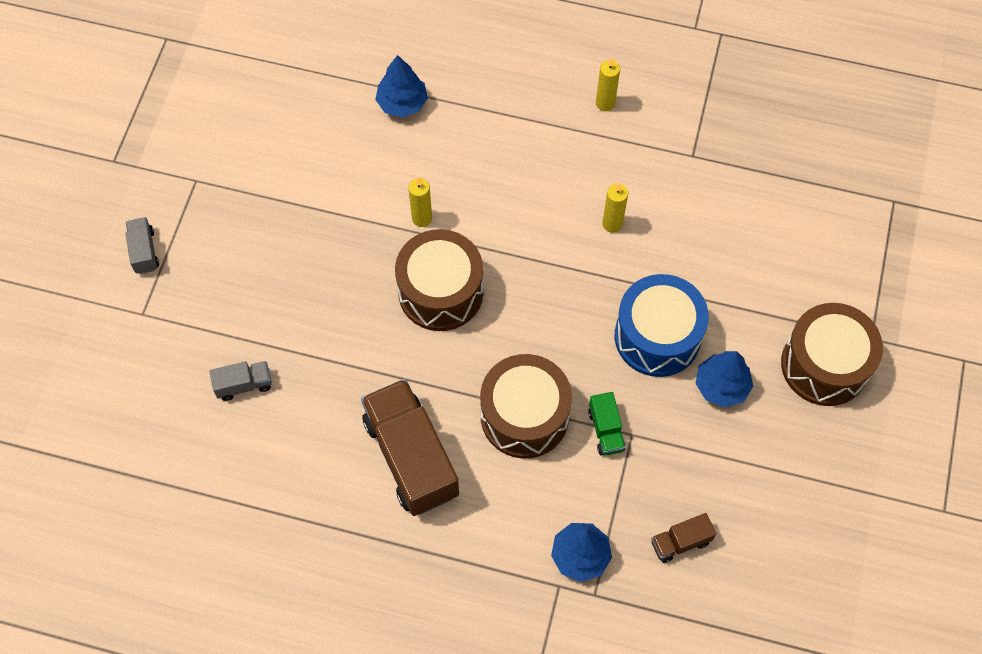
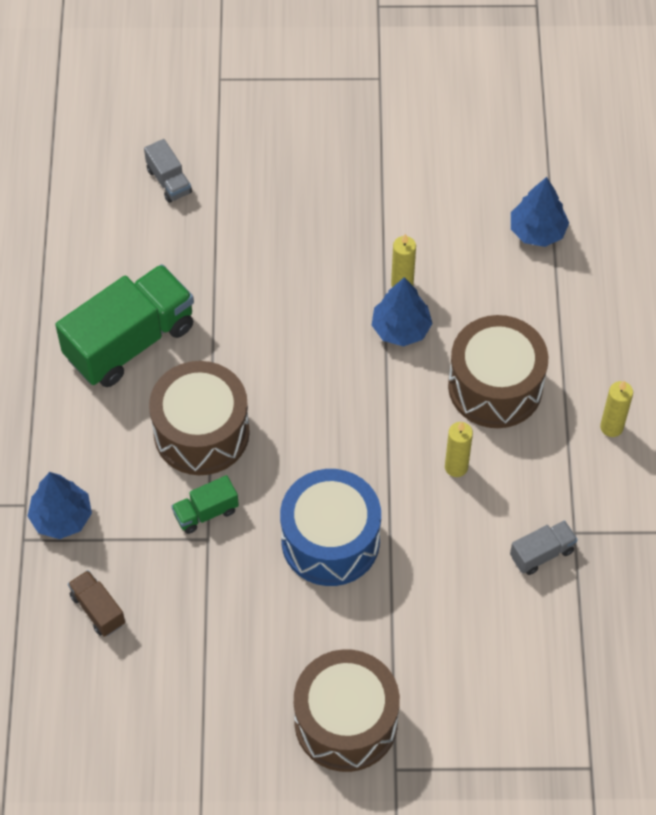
camera: 75 degrees right, 5 degrees down
grey truck [126,217,159,274] -> grey truck moved to [510,520,578,575]
brown truck [361,379,459,516] -> green truck [55,264,194,387]
brown drum [395,229,483,331] -> brown drum moved to [448,315,548,428]
blue tree [695,351,753,408] -> blue tree moved to [372,277,433,347]

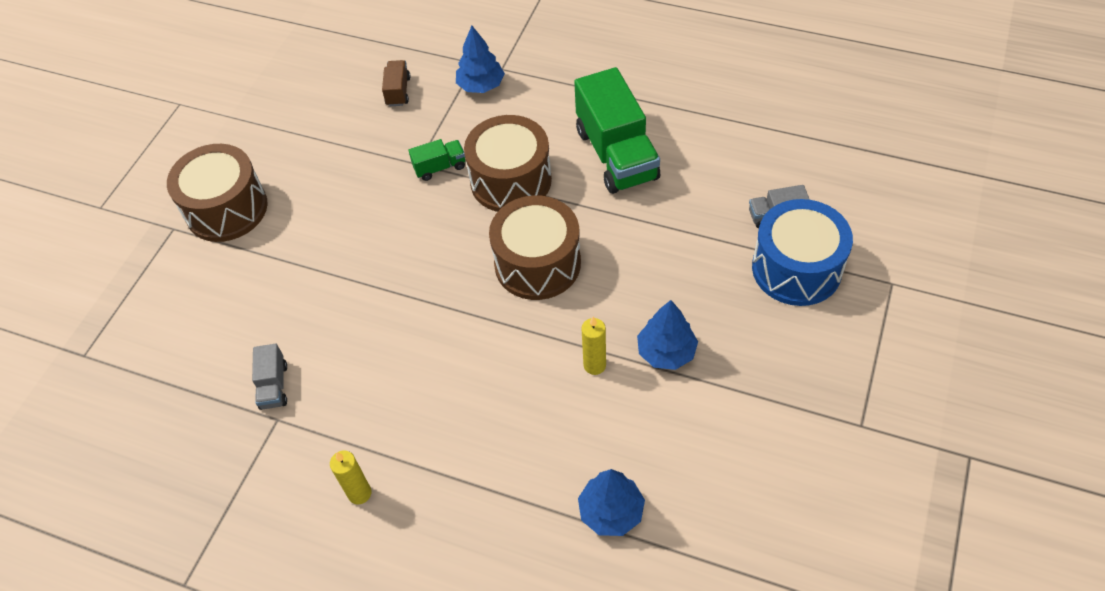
camera: 115 degrees right, 5 degrees down
brown truck [68,570,125,637] -> brown truck turned 75 degrees counterclockwise [382,60,410,106]
green truck [171,475,239,534] -> green truck turned 75 degrees clockwise [409,139,465,181]
blue drum [280,469,381,586] -> blue drum moved to [752,199,853,306]
blue tree [372,277,433,347] -> blue tree moved to [637,300,698,370]
yellow candle [445,422,473,477] -> none
brown drum [448,315,548,428] -> brown drum moved to [489,196,581,300]

